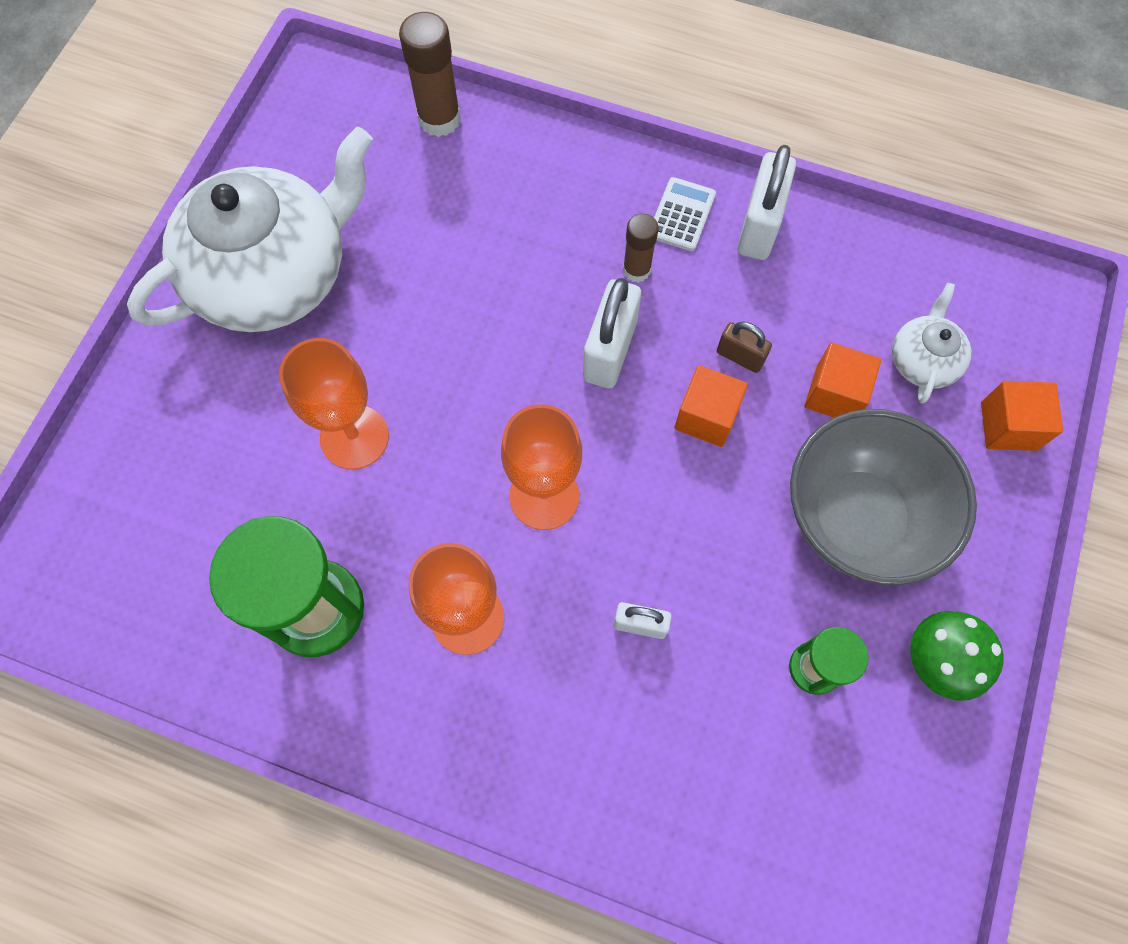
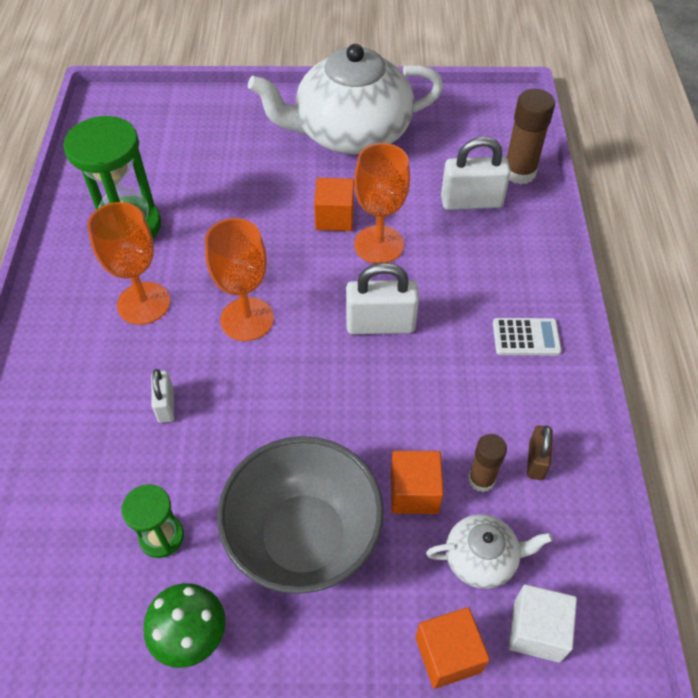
camera: 70 degrees right, 15 degrees down
white teapot [127,127,373,332] -> white teapot turned 135 degrees clockwise [248,44,444,155]
orange goblet [279,338,389,470] -> orange goblet moved to [354,143,410,264]
brown glue stick [623,213,659,282] -> brown glue stick moved to [468,434,507,492]
orange cube [674,365,748,447] -> orange cube moved to [314,178,354,231]
brown padlock [717,322,772,373] -> brown padlock moved to [527,425,553,480]
white padlock [737,145,796,260] -> white padlock moved to [441,137,511,210]
none -> white cube [509,584,577,663]

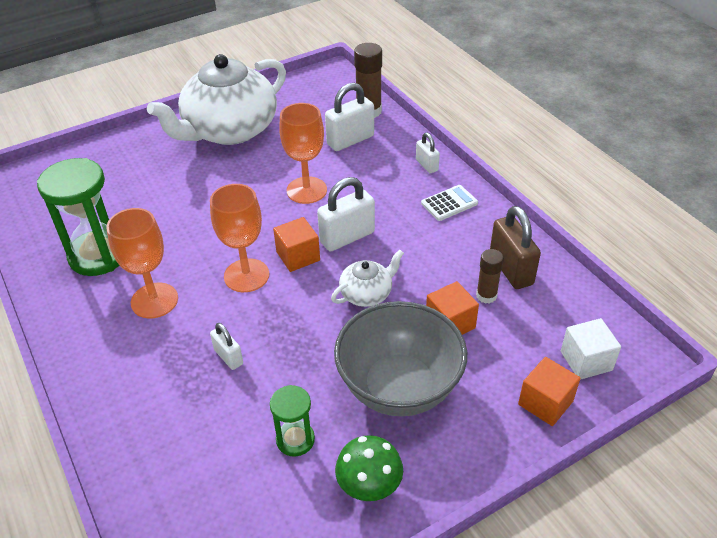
camera: 30 degrees left, 10 degrees down
orange cube [314,178,354,231] -> orange cube moved to [273,217,320,272]
white teapot [426,514,552,589] -> white teapot moved to [331,250,404,307]
brown padlock [527,425,553,480] -> brown padlock [490,206,541,289], size x1.77
none -> white padlock [416,133,440,173]

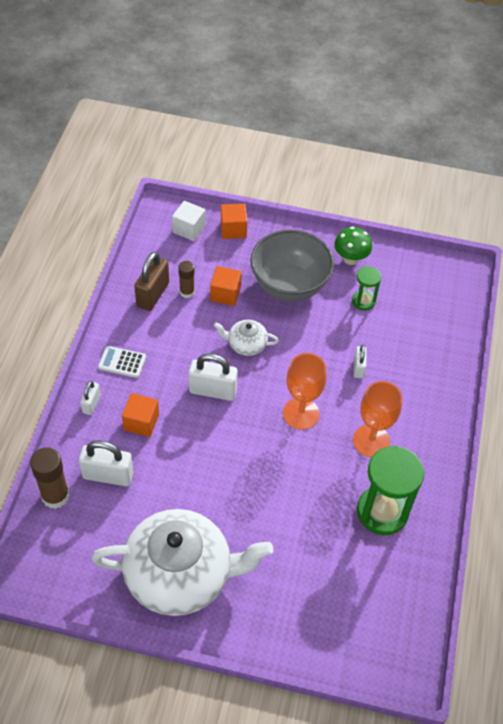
camera: 140 degrees left, 10 degrees up
orange cube [273,217,320,272] -> orange cube moved to [122,393,159,437]
orange goblet [279,103,327,204] -> none

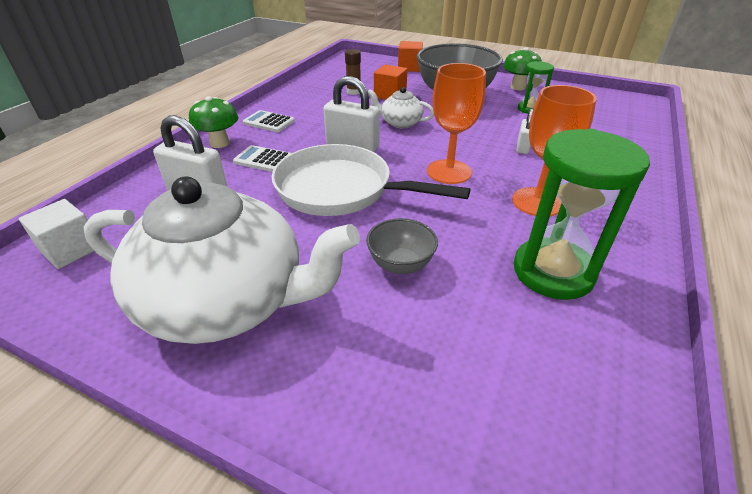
camera: 15 degrees right, 15 degrees down
brown glue stick [30,447,70,509] -> none
white padlock [80,381,101,415] -> green mushroom [189,96,238,148]
orange cube [122,393,159,437] -> white calculator [233,145,291,172]
brown padlock [134,252,169,311] -> none
white cube [172,201,206,241] -> white cube moved to [19,199,94,269]
none -> white pan [272,144,470,216]
none -> grey bowl [366,218,438,274]

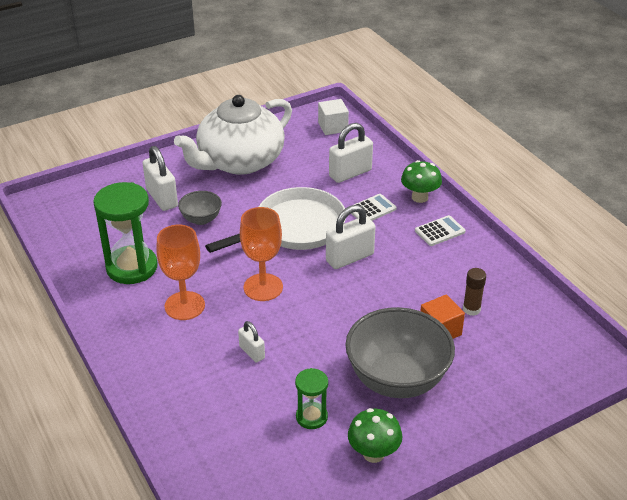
camera: 125 degrees right, 0 degrees up
white teapot [368,87,434,128] -> none
orange cube [398,41,423,72] -> none
none -> white padlock [143,146,178,211]

